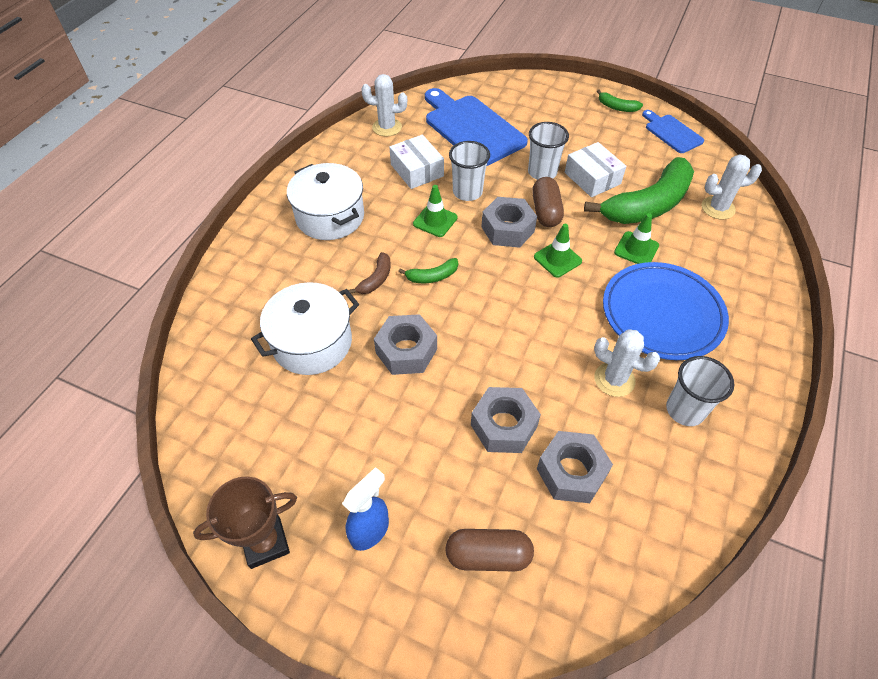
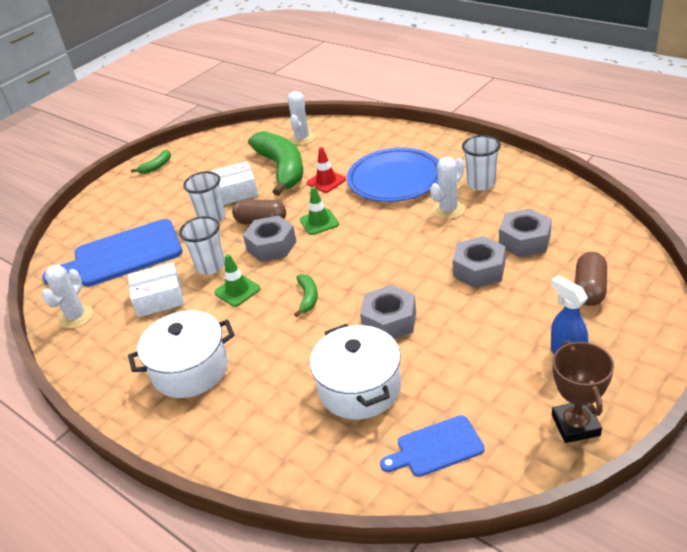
camera: 70 degrees left, 15 degrees down
brown banana [348,252,391,294] -> none
green traffic cone [614,213,659,264] -> red traffic cone [307,147,346,193]
blue cutting board [642,110,704,153] -> blue cutting board moved to [380,415,485,477]

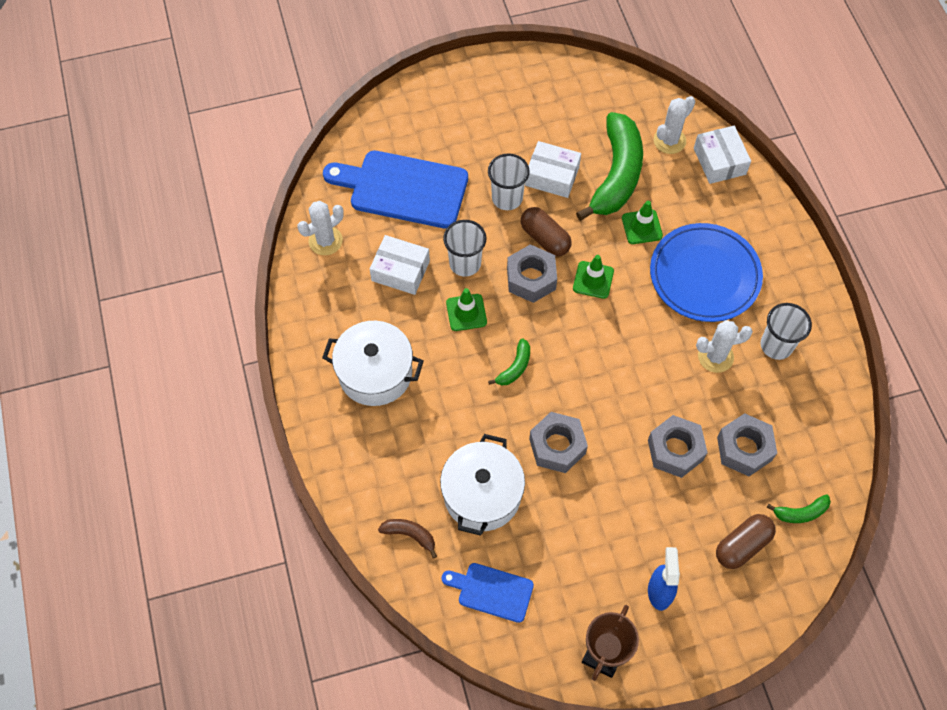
camera: 30 degrees right, 25 degrees up
green banana [131,150,171,174] -> green banana moved to [767,494,831,523]
red traffic cone [307,147,346,193] -> green traffic cone [622,201,663,244]
none -> brown banana [378,519,437,558]
none -> white box [694,126,751,184]

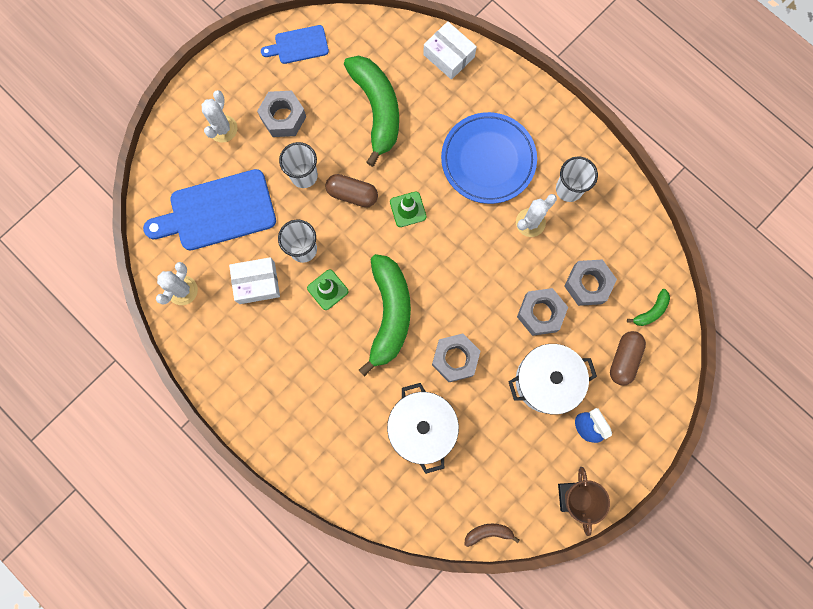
camera: 30 degrees left, 15 degrees up
white pot [322,321,424,406] -> white pot moved to [508,344,597,415]
brown banana [378,519,437,558] -> brown banana moved to [465,524,519,547]
blue cutting board [441,563,534,623] -> blue cutting board moved to [261,25,329,64]
green banana [488,338,530,386] -> green banana [359,254,411,377], size x2.34
grey nut [507,244,557,303] -> grey nut moved to [257,91,306,137]
white box [525,141,581,198] -> none
green traffic cone [622,201,663,244] -> none
white cactus [654,96,695,154] -> white cactus moved to [201,90,237,142]

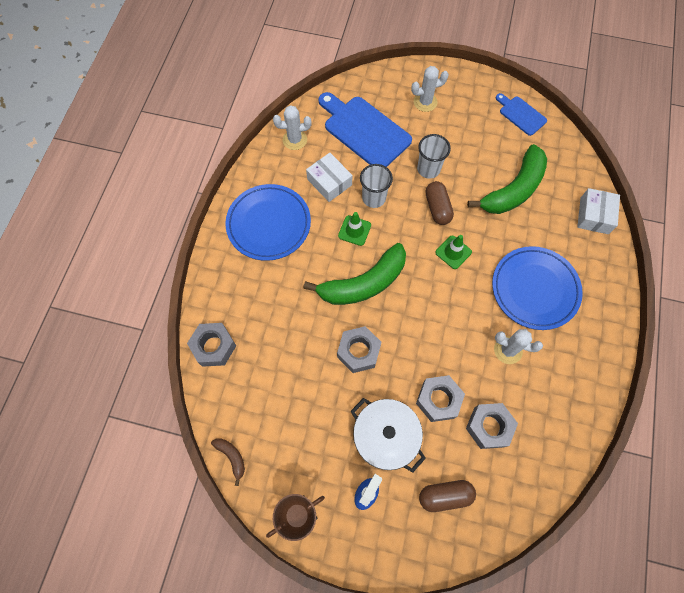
camera: 60 degrees right, 10 degrees down
grey nut [257,91,306,137] -> grey nut moved to [187,323,236,367]
white pot [387,383,459,474] -> none
white cup [556,156,598,202] -> none
green banana [627,289,670,326] -> none
none -> blue plate [225,184,311,261]

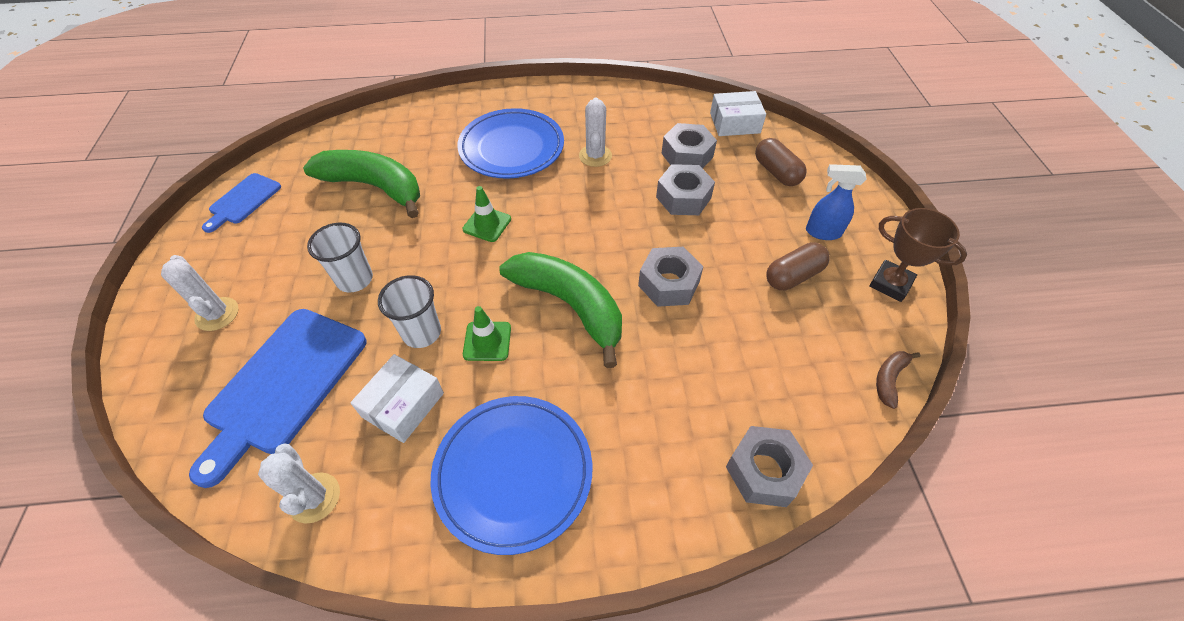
camera: 110 degrees left, 15 degrees down
white pot [351,398,426,472] -> none
brown capsule [425,181,454,225] -> brown capsule moved to [766,242,830,290]
white box [577,188,620,234] -> white box moved to [710,91,766,136]

